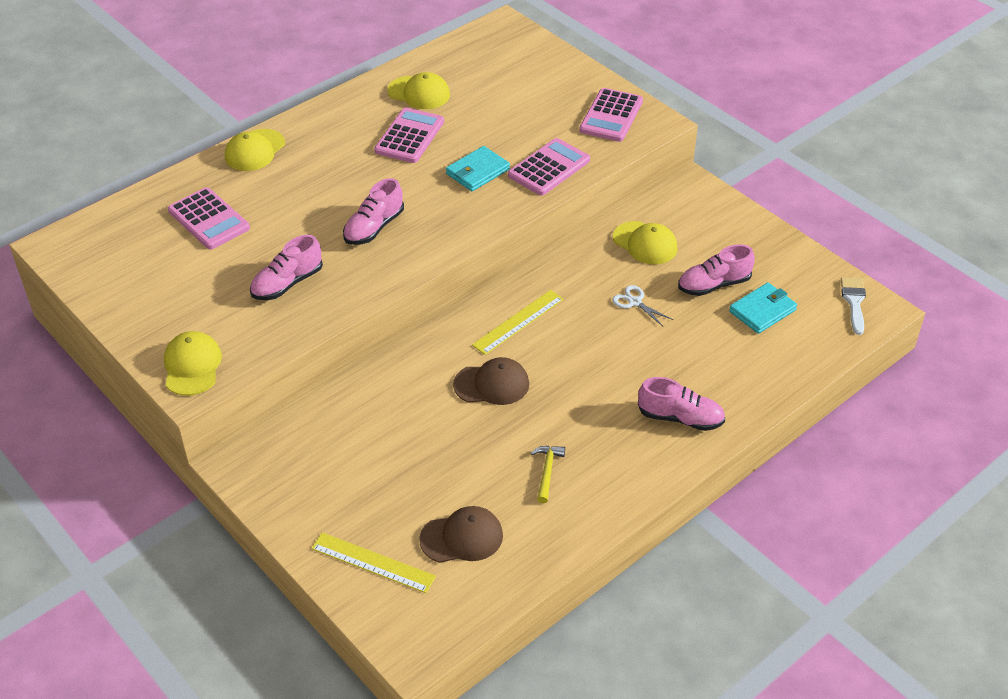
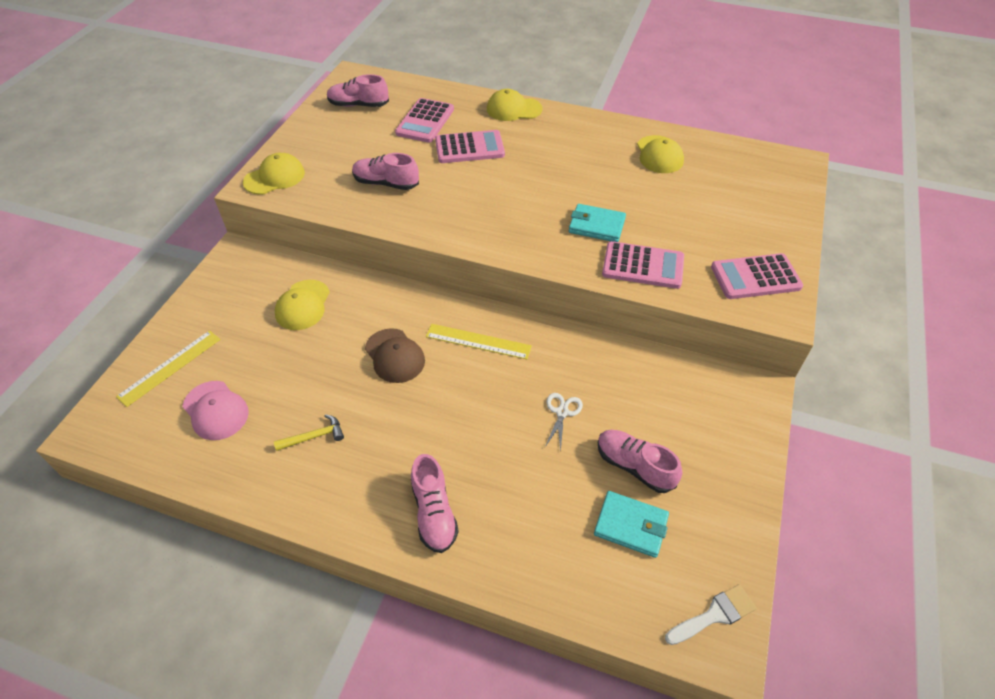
camera: 60 degrees right, 5 degrees up
yellow ruler [311,532,436,593] -> yellow ruler turned 45 degrees clockwise [116,330,221,407]
pink shoe [343,178,404,245] -> pink shoe moved to [327,74,389,107]
pink calculator [374,108,444,163] -> pink calculator moved to [435,130,505,163]
brown cap [419,506,503,563] -> pink cap [182,381,249,440]
yellow cap [613,221,677,265] -> yellow cap moved to [275,280,330,330]

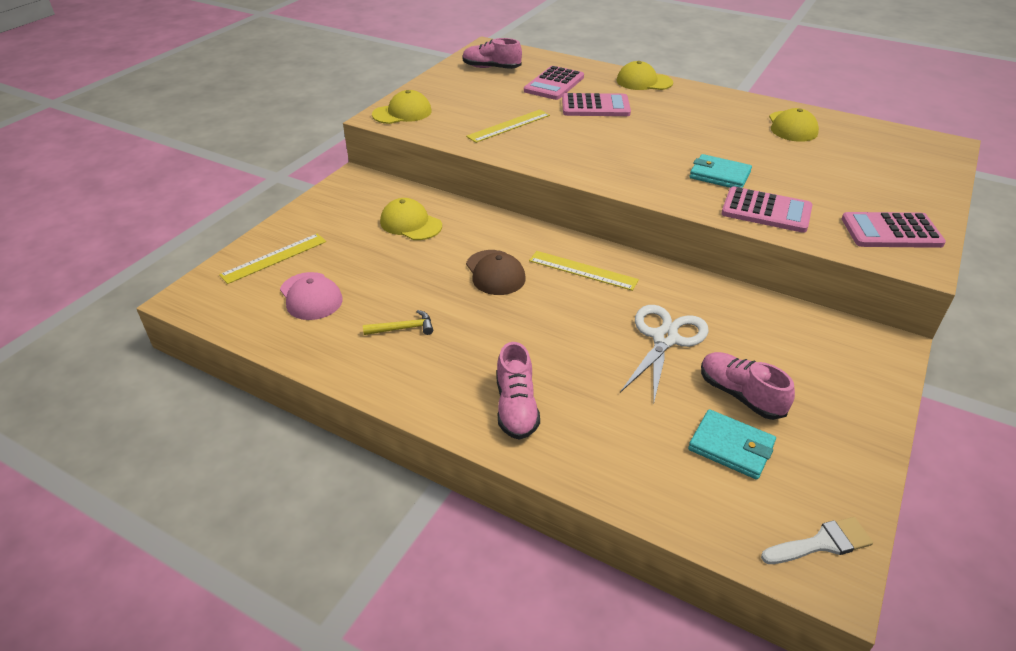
camera: 10 degrees right, 10 degrees down
yellow cap [275,280,330,330] -> yellow cap turned 105 degrees clockwise [380,198,442,240]
pink shoe [352,153,419,190] -> yellow ruler [466,110,550,143]
white scissors [545,393,583,452] -> white scissors [620,305,709,404], size x1.90

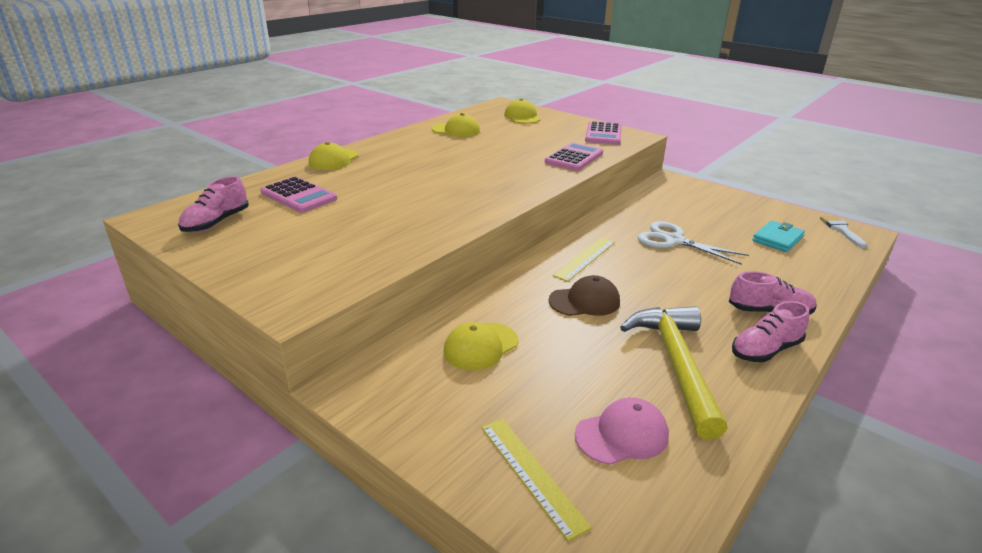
camera: 80 degrees left, 10 degrees down
yellow hammer [363,310,433,335] -> yellow hammer [620,306,727,439], size x2.44
yellow cap [372,90,432,124] -> yellow cap moved to [504,99,541,124]
yellow ruler [466,110,550,143] -> none
pink calculator [562,93,631,116] -> none
turquoise wallet [690,154,752,188] -> none
pink shoe [701,352,795,420] -> pink shoe moved to [732,301,809,362]

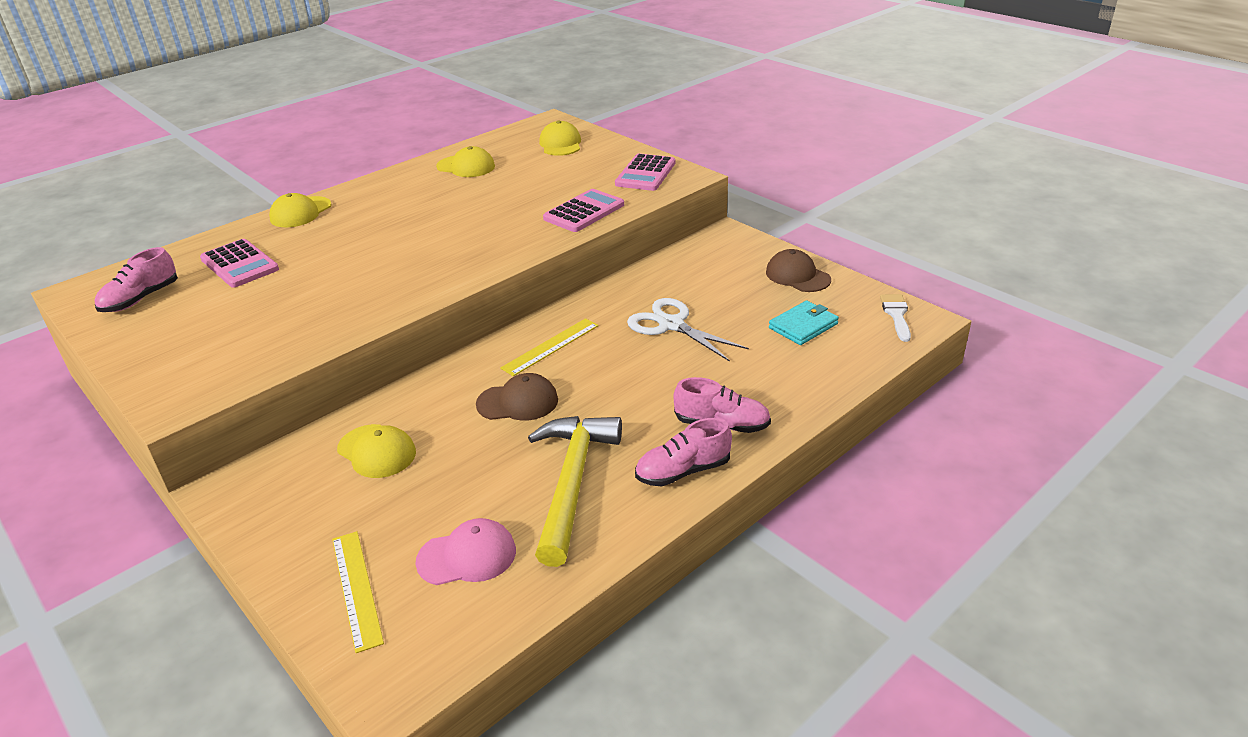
camera: 10 degrees right, 5 degrees up
yellow cap [444,322,519,370] -> yellow cap turned 105 degrees counterclockwise [337,424,416,478]
none -> brown cap [766,249,831,292]

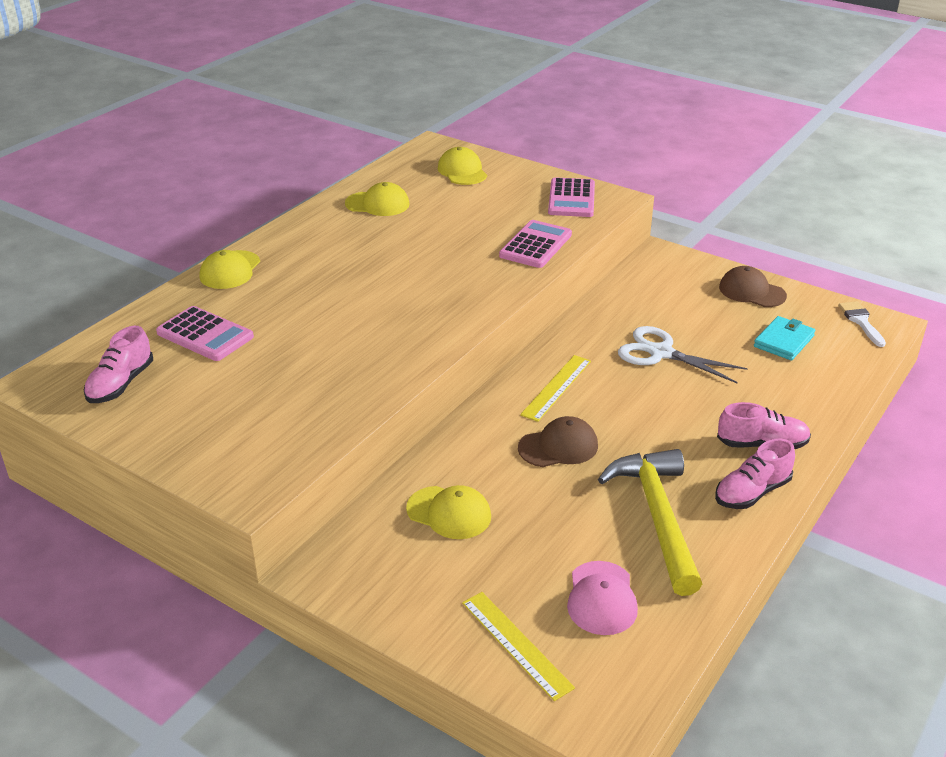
camera: 15 degrees left, 0 degrees up
pink cap [415,518,516,585] -> pink cap turned 120 degrees clockwise [567,561,638,635]

